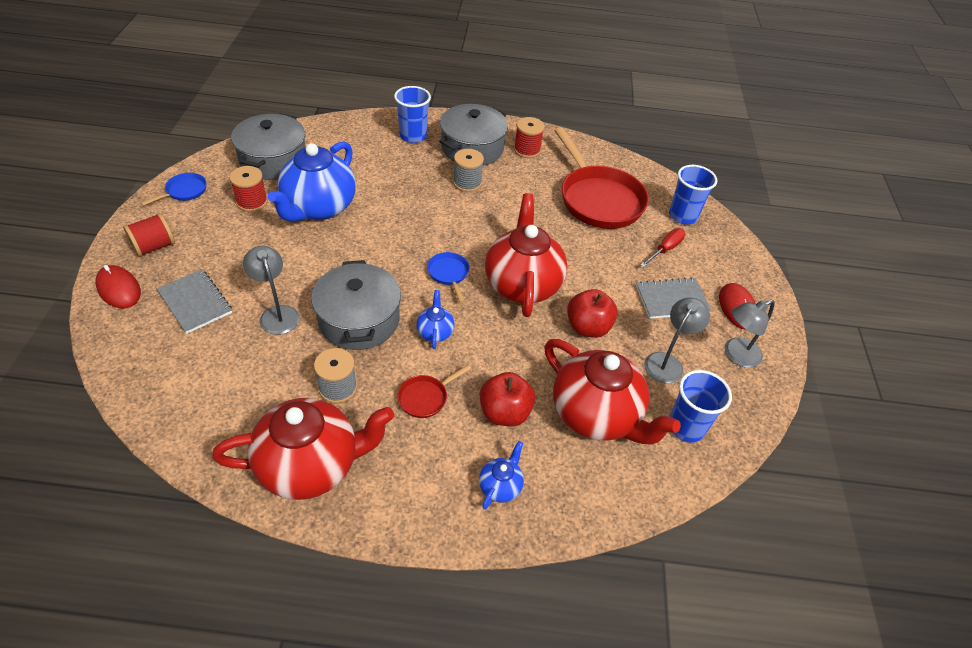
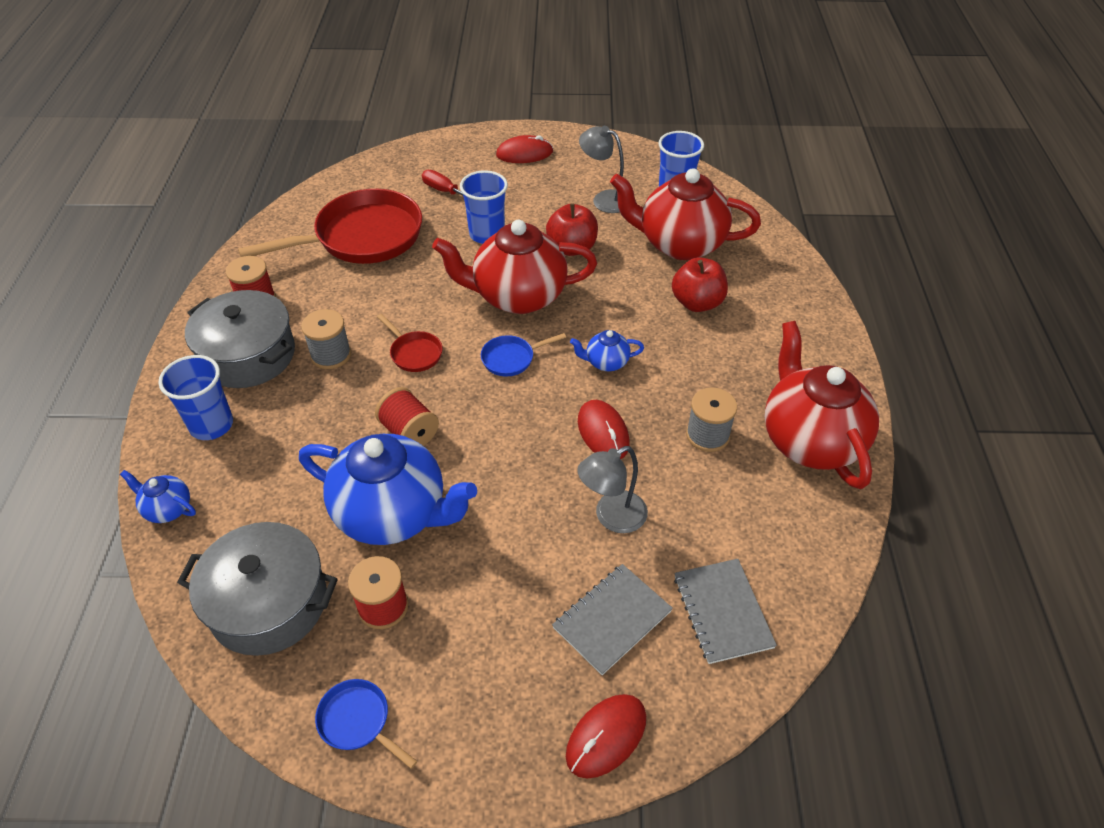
camera: 90 degrees left, 0 degrees up
red spool [123,213,175,257] -> red spool moved to [375,387,439,446]
grey pot [311,260,401,350] -> red mouse [578,400,630,459]
red pan [397,364,471,418] -> red pan moved to [377,314,443,372]
blue teapot [479,441,524,509] -> blue teapot moved to [120,470,196,523]
red teapot [544,339,681,445] -> red teapot turned 120 degrees counterclockwise [610,168,761,260]
grey notebook [636,278,712,319] -> grey notebook moved to [674,559,777,664]
blue cup [669,165,717,224] -> blue cup moved to [460,170,508,244]
grey lamp [725,300,774,368] -> none

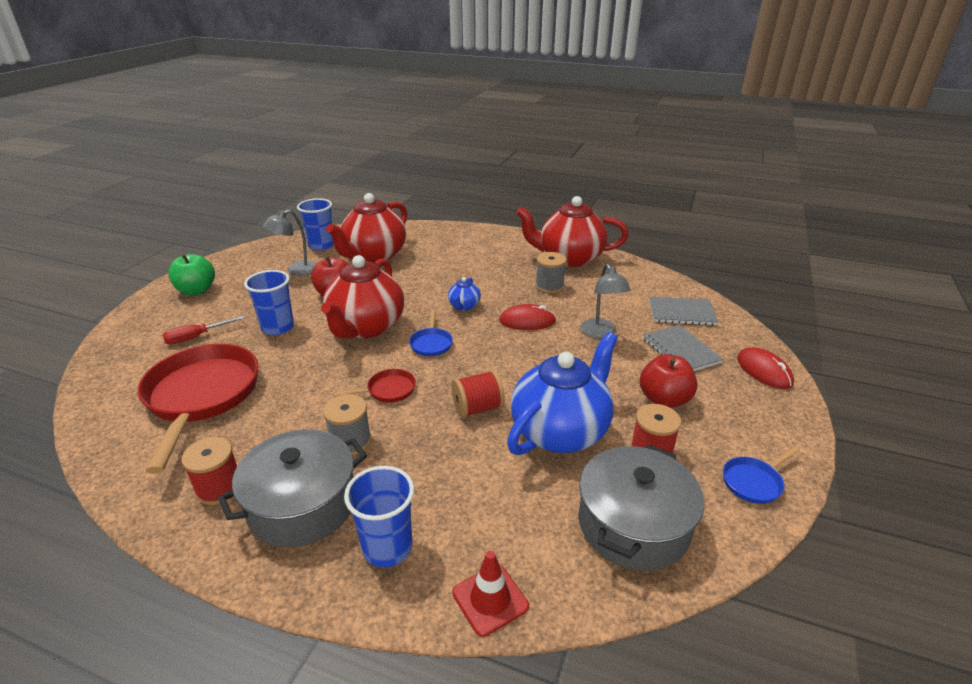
camera: 70 degrees left, 15 degrees down
blue teapot [120,470,196,523] -> red traffic cone [452,551,529,637]
red mouse [496,135,553,163] -> green apple [168,254,215,295]
red apple [672,257,728,312] -> red apple moved to [640,354,697,408]

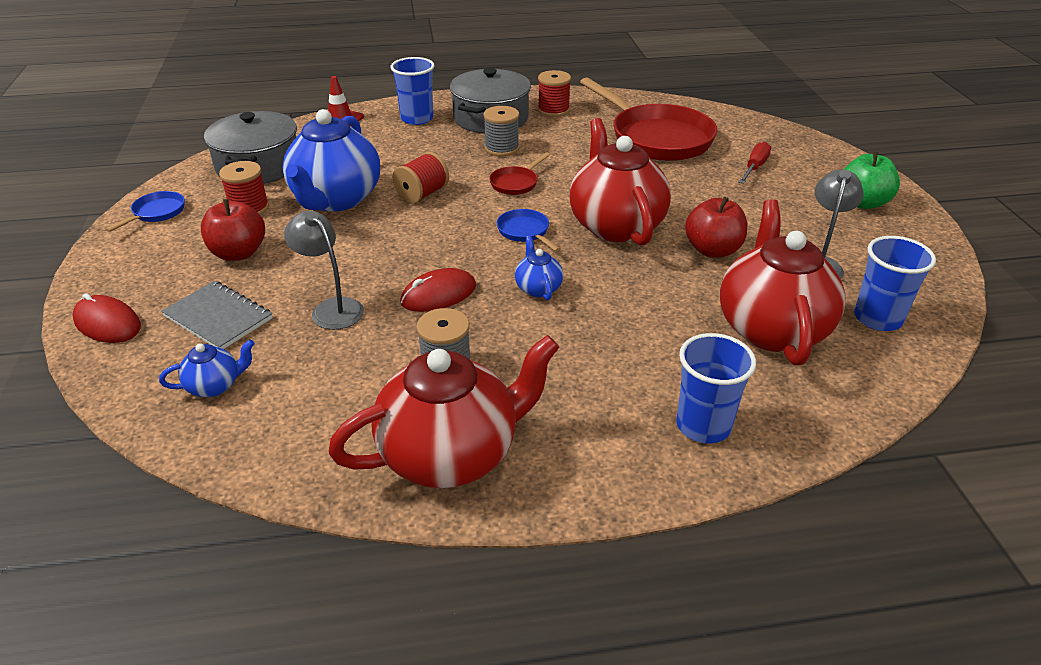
camera: 150 degrees right, 5 degrees up
blue cup [244,270,294,335] -> blue cup moved to [676,333,756,443]
grey notebook [649,297,718,325] -> blue teapot [159,339,255,397]

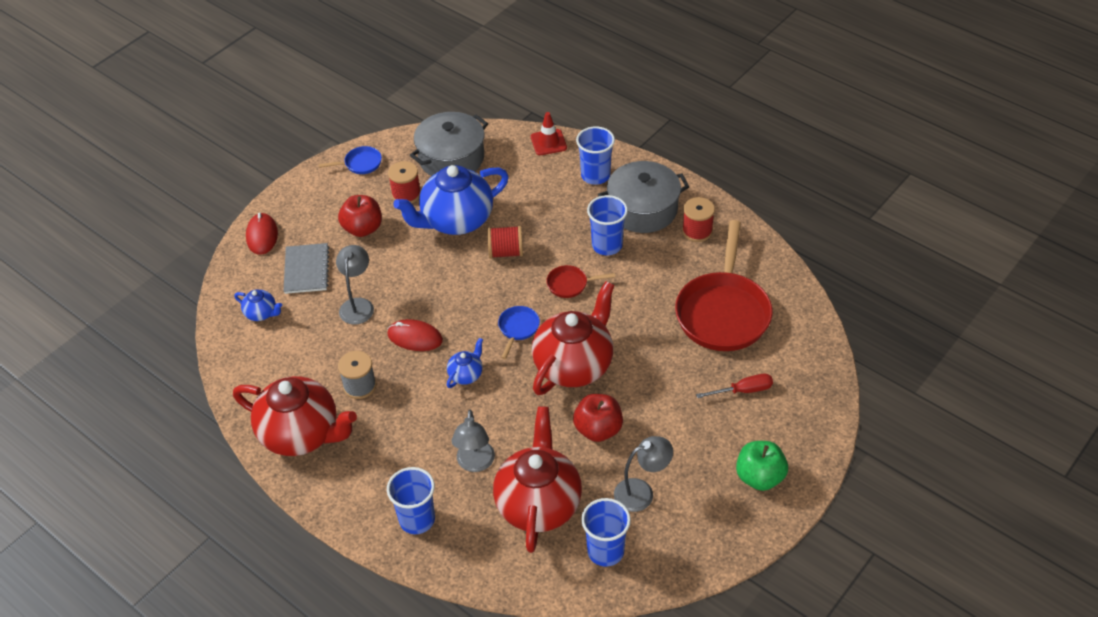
camera: 50 degrees right, 10 degrees up
grey spool [483,106,519,156] -> blue cup [587,195,628,255]
red teapot [720,199,846,365] -> red teapot turned 45 degrees counterclockwise [493,406,582,553]
none -> grey lamp [452,410,495,472]

